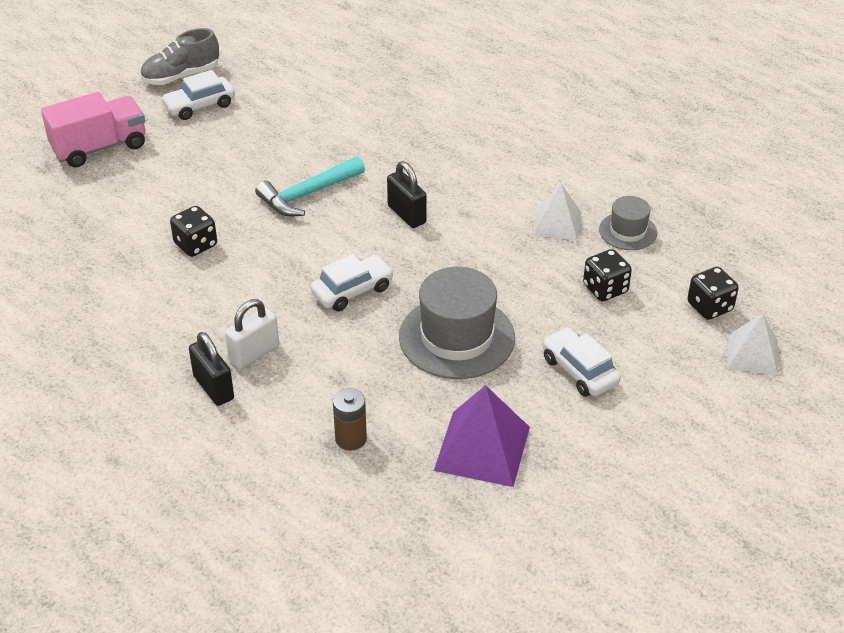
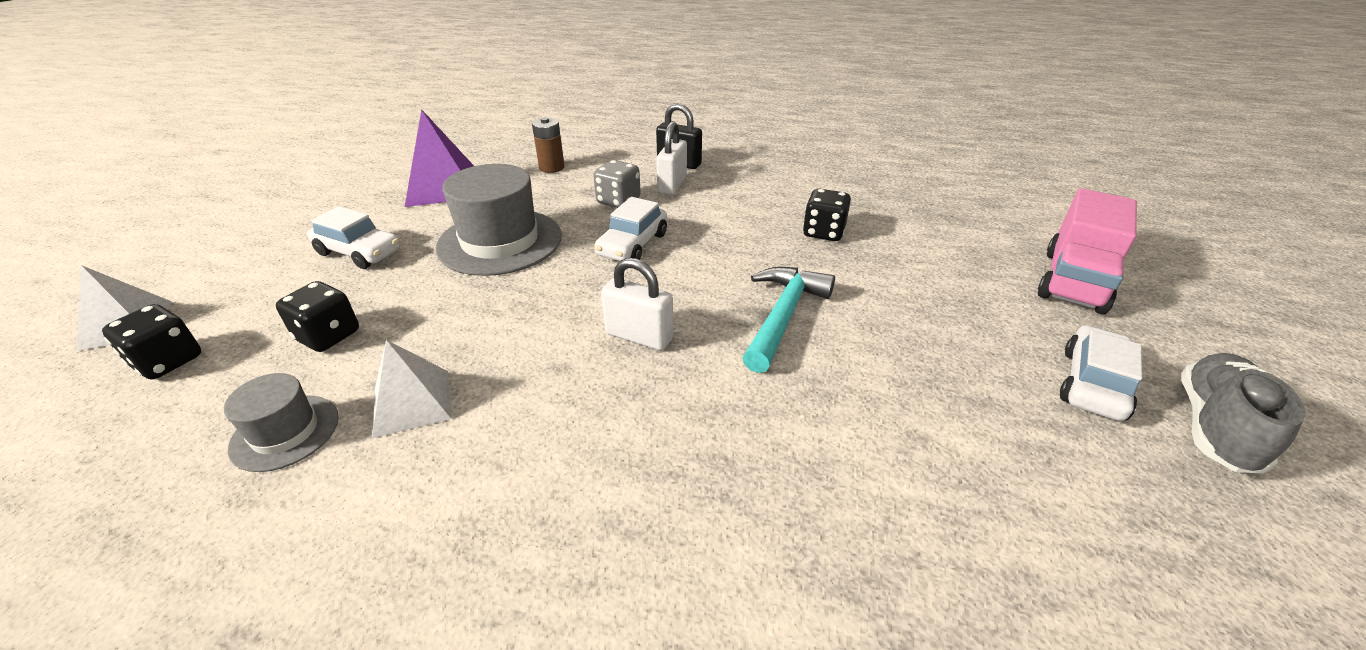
camera: 150 degrees right, 5 degrees down
black padlock [387,161,427,228] -> white padlock [601,258,673,351]
none -> grey dice [593,160,641,208]

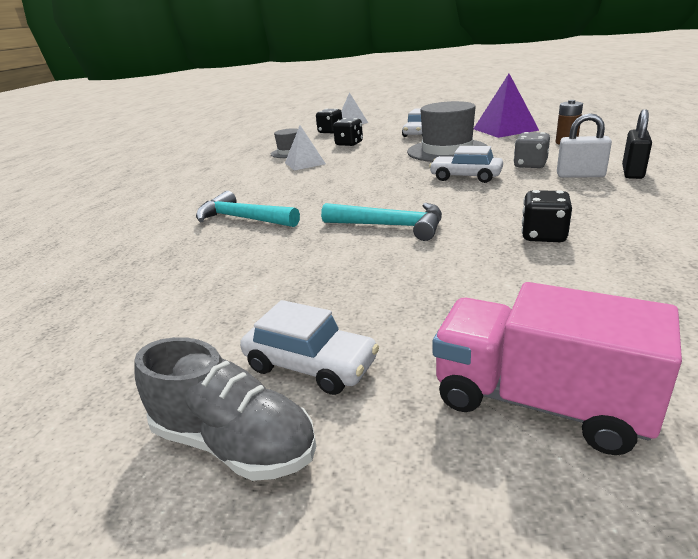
camera: 90 degrees right, 10 degrees down
white padlock [601,258,673,351] -> none
none -> turquoise hammer [196,191,300,227]

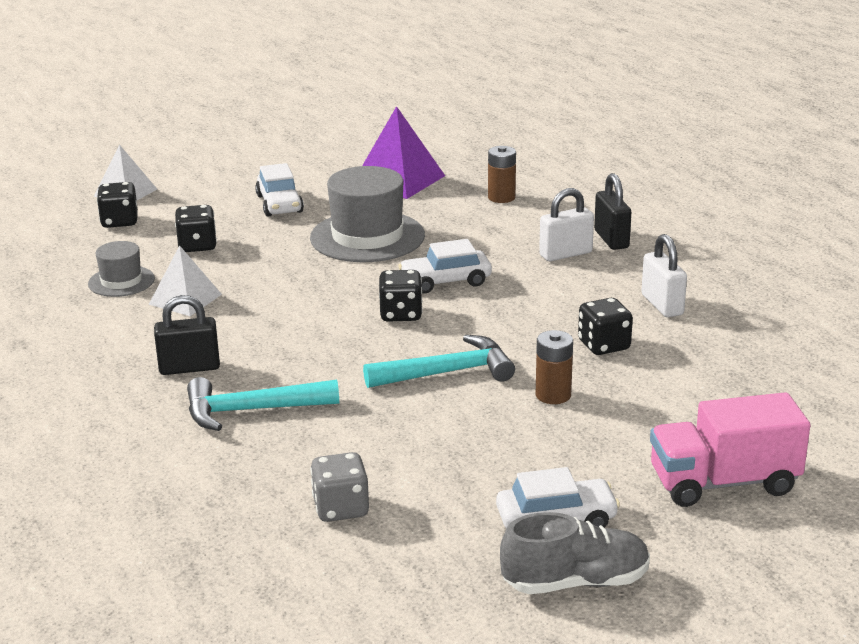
camera: 40 degrees left, 0 degrees up
grey dice [514,132,550,168] -> grey dice moved to [310,452,369,522]
none -> black padlock [154,295,220,375]
none -> black dice [379,270,423,322]
none -> brown battery [536,330,573,404]
none -> white padlock [641,234,687,317]

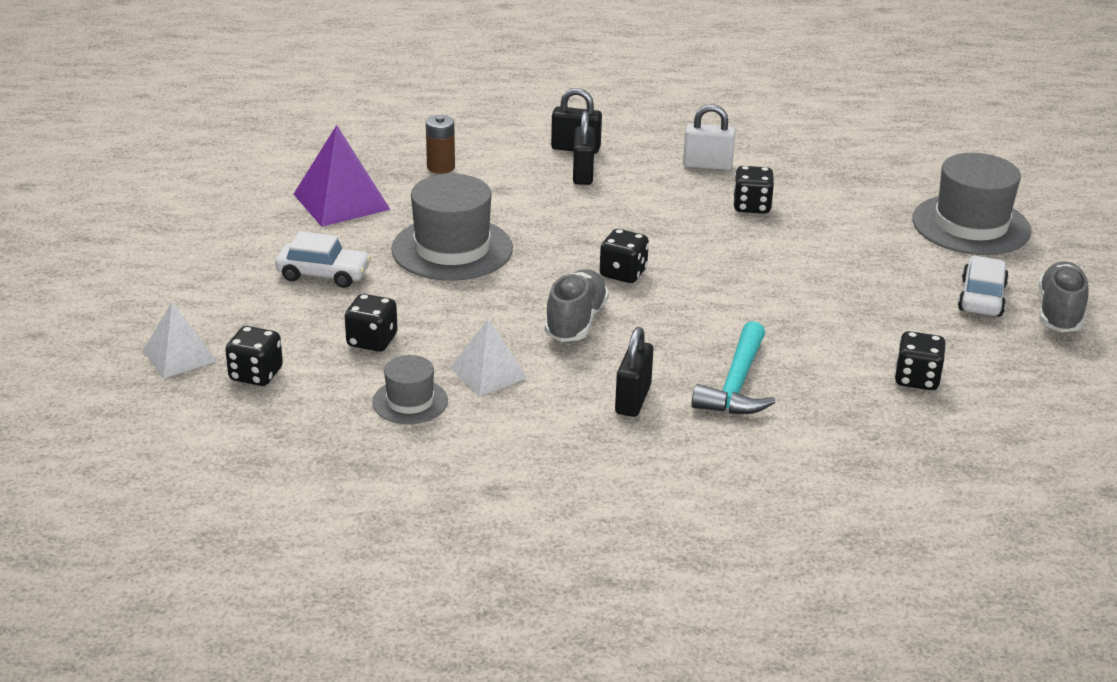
camera: 65 degrees left, 5 degrees up
grey dice [310,452,369,522] -> black dice [894,331,946,390]
turquoise hammer [363,335,515,388] -> none
white car [398,239,492,294] -> none
brown battery [536,330,573,404] -> none
white padlock [539,188,594,261] -> black padlock [573,111,595,185]
pink truck [650,392,810,507] -> grey hat [912,153,1031,255]
none -> grey shoe [544,269,609,342]

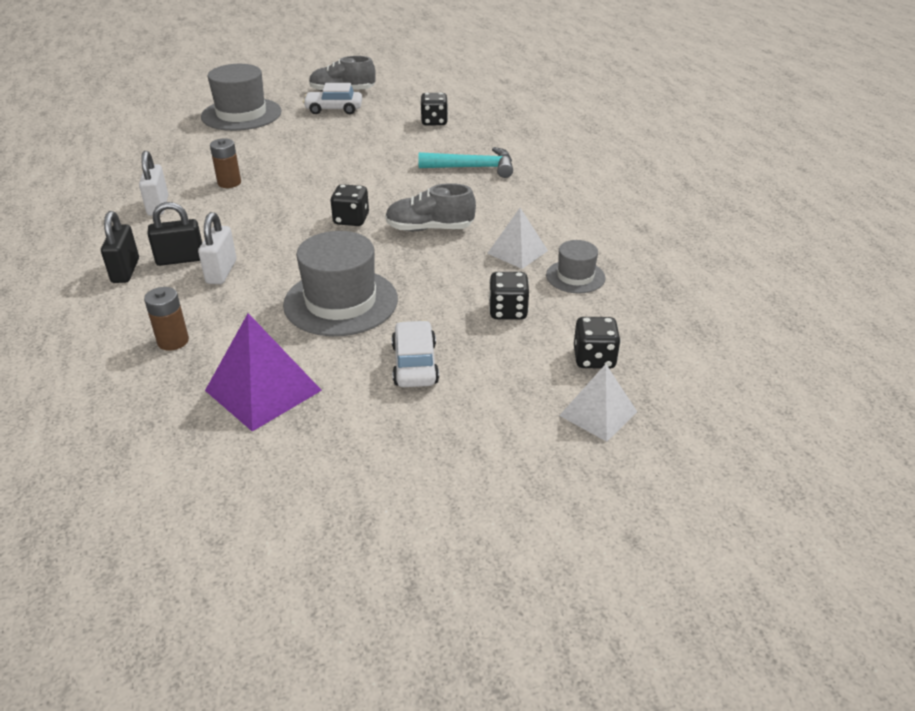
camera: 105 degrees left, 5 degrees up
black padlock [615,327,653,417] -> none
black dice [733,166,774,214] -> brown battery [210,138,241,188]
none -> white padlock [198,212,237,284]

